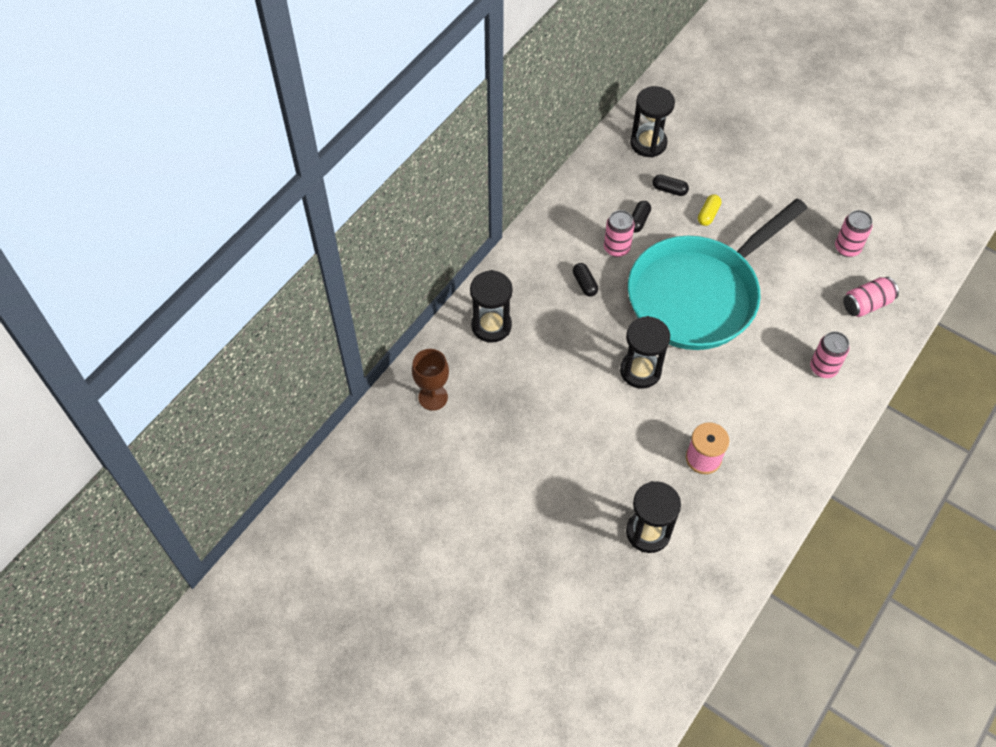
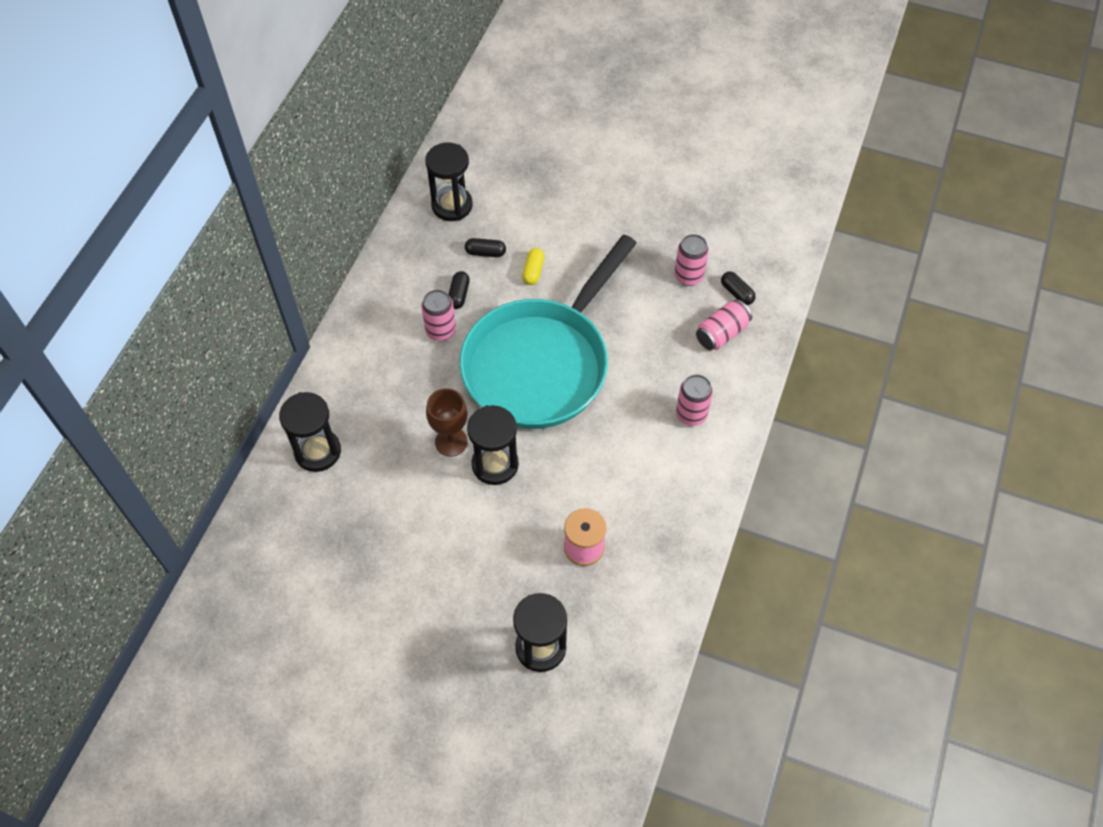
camera: 15 degrees left, 0 degrees up
brown goblet [412,349,449,411] -> brown goblet moved to [426,388,468,457]
black capsule [573,263,598,297] -> black capsule moved to [721,271,756,305]

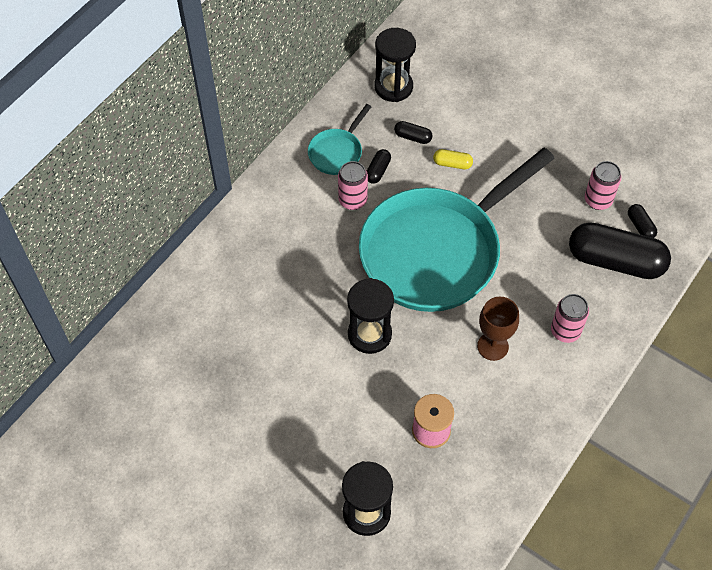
camera: 15 degrees right, 0 degrees up
black hourglass [279,392,341,472] -> none
brown goblet [426,388,468,457] -> brown goblet moved to [477,297,519,361]
yellow capsule [522,248,544,285] -> yellow capsule turned 75 degrees clockwise [433,149,473,169]
pink can [696,300,752,350] -> black capsule [569,222,671,279]
none -> turquoise pan [308,104,371,175]

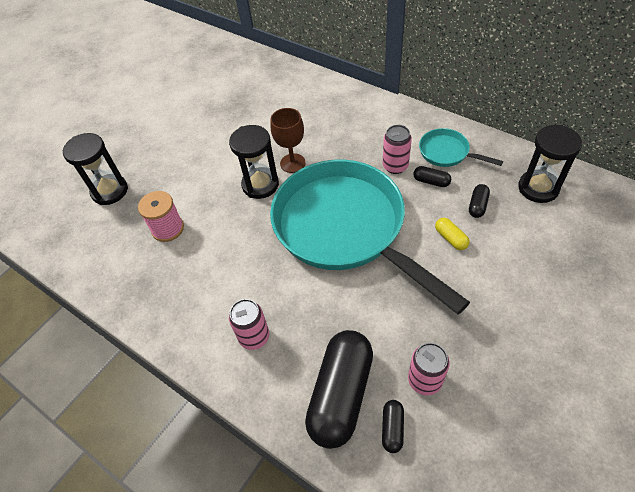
camera: 95 degrees right, 5 degrees down
yellow capsule [433,149,473,169] -> yellow capsule turned 45 degrees counterclockwise [435,218,470,250]
brown goblet [477,297,519,361] -> brown goblet moved to [270,108,306,173]
black capsule [628,204,657,238] -> black capsule turned 60 degrees counterclockwise [382,400,404,453]

